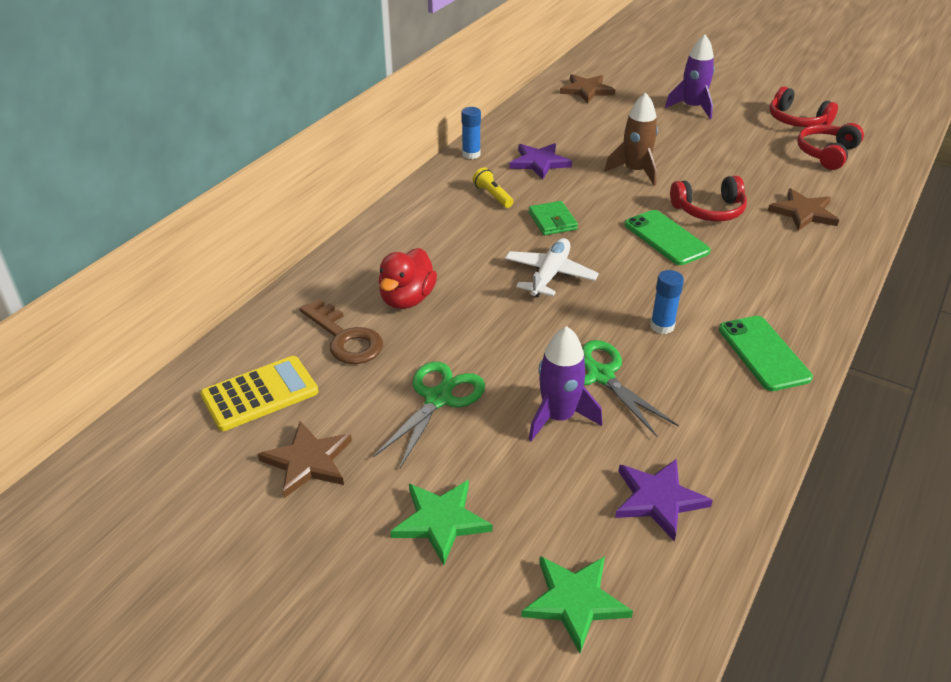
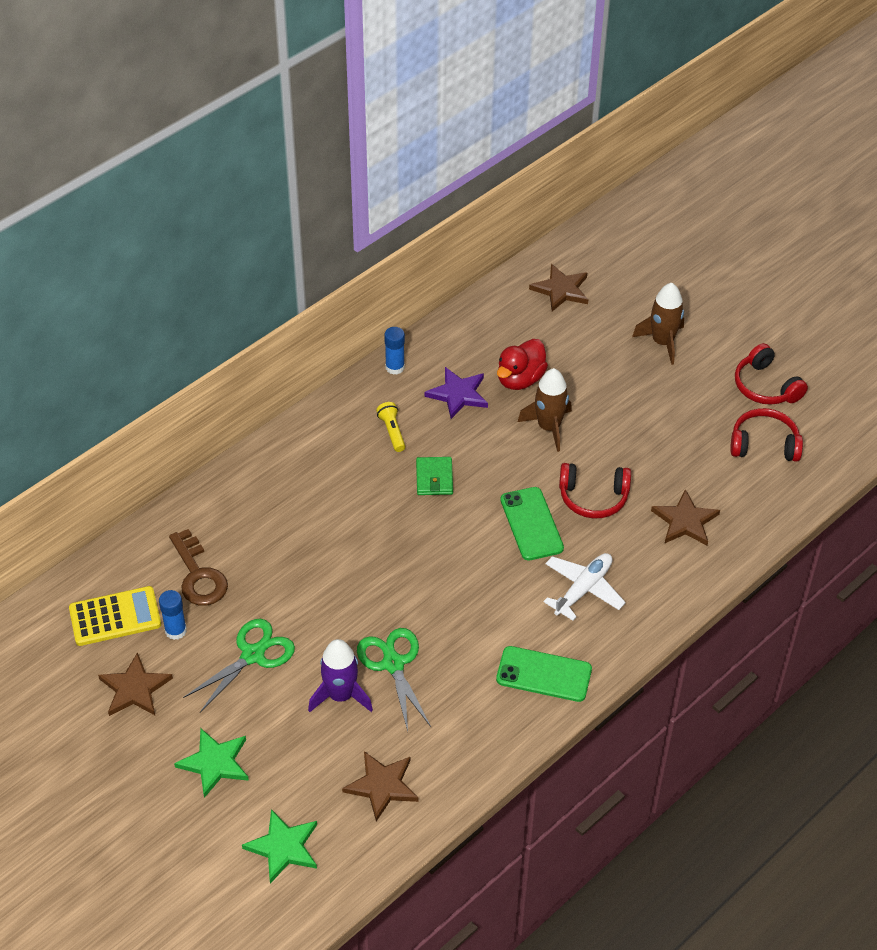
camera: 15 degrees right, 10 degrees up
red duck [379,248,437,309] -> red duck moved to [497,339,548,390]
white plane [505,238,599,297] -> white plane moved to [543,553,626,621]
purple star [615,459,713,541] -> brown star [342,751,419,821]
blue glue stick [650,270,684,334] -> blue glue stick moved to [159,590,187,640]
purple rocket [665,35,715,119] -> brown rocket [632,283,684,365]
green phone [719,316,813,391] -> green phone turned 75 degrees counterclockwise [496,646,592,702]
red headphones [797,123,864,170] -> red headphones turned 45 degrees clockwise [730,408,803,462]

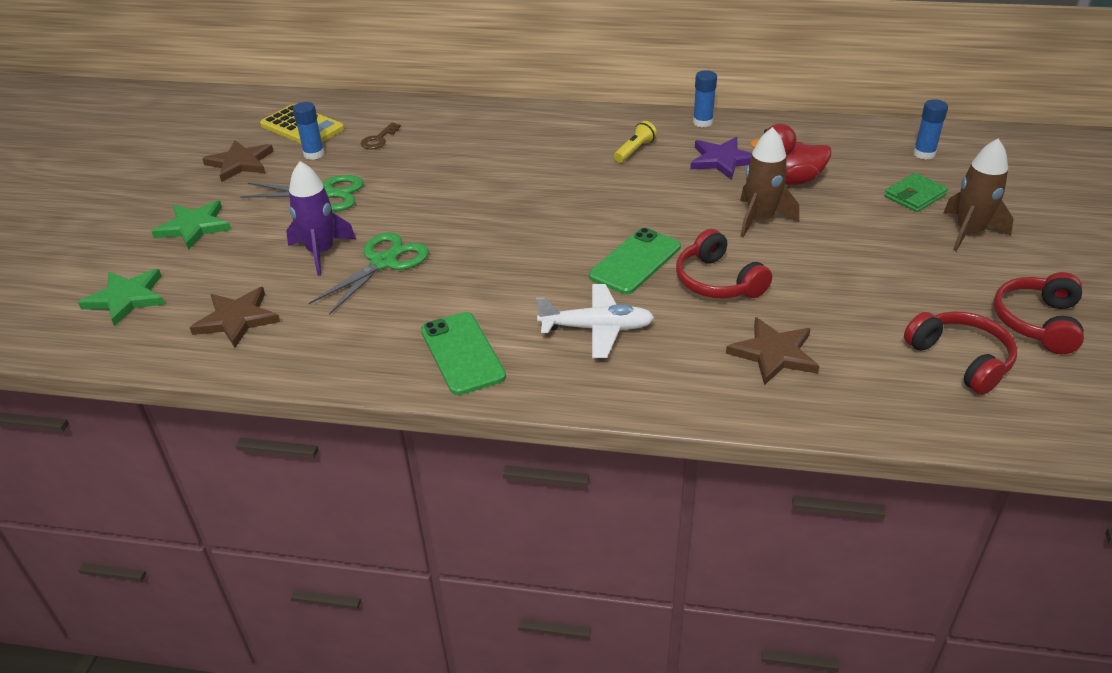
camera: 55 degrees right, 10 degrees down
brown key [169,529,228,606] -> brown key [360,123,401,149], size x0.57
green wallet [416,457,453,495] -> green wallet moved to [884,173,948,212]
brown star [529,264,588,311] -> blue glue stick [913,99,948,160]

